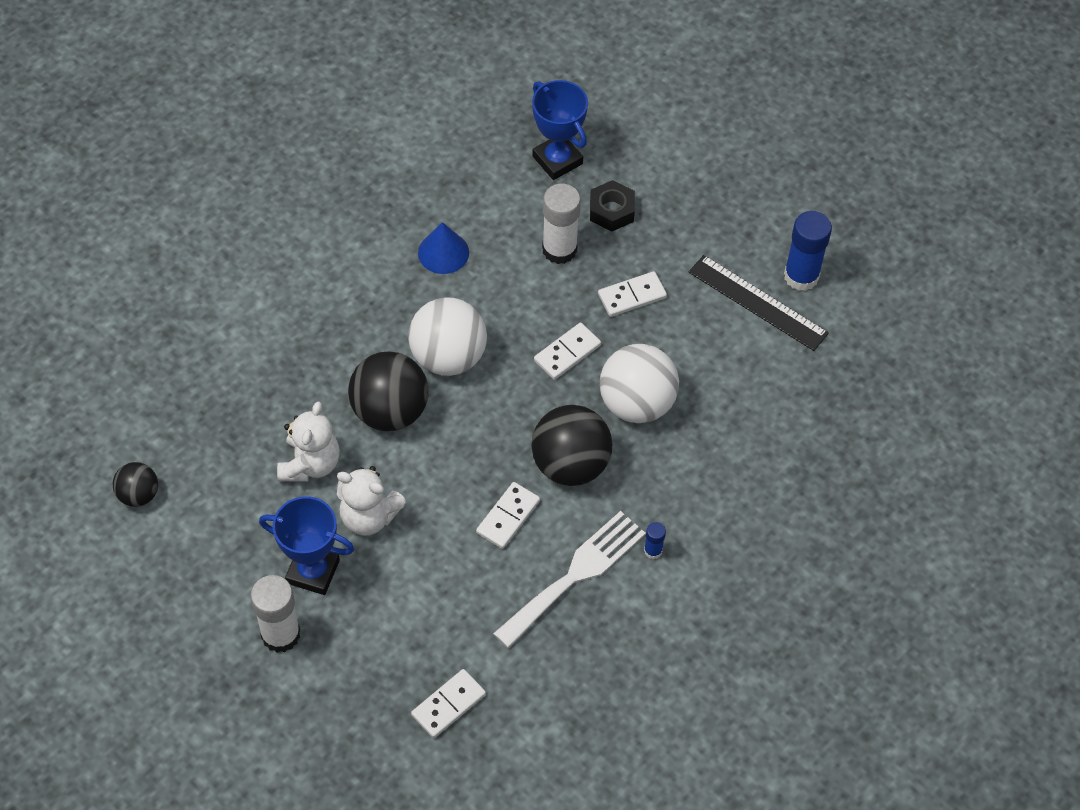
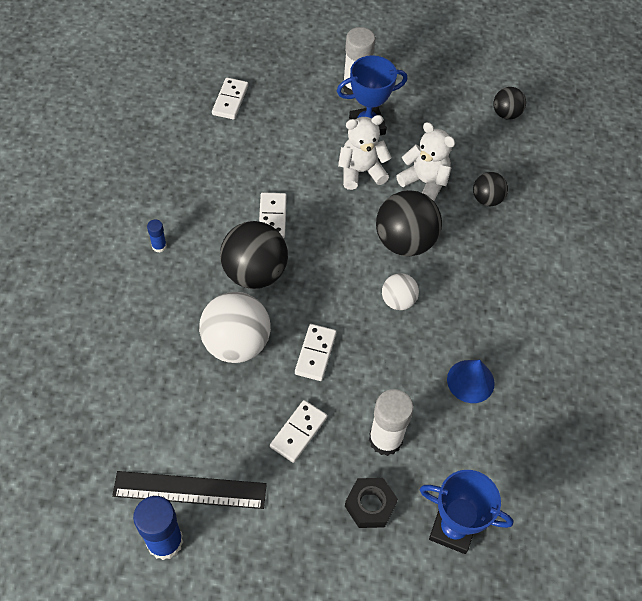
camera: 145 degrees right, 0 degrees up
white teddy bear [277,401,340,482] -> white teddy bear turned 150 degrees clockwise [396,122,455,201]
white ball [408,297,487,376] -> white ball [382,273,419,310], size x0.55
white fork [493,511,646,648] -> none
none -> black ball [473,172,508,206]

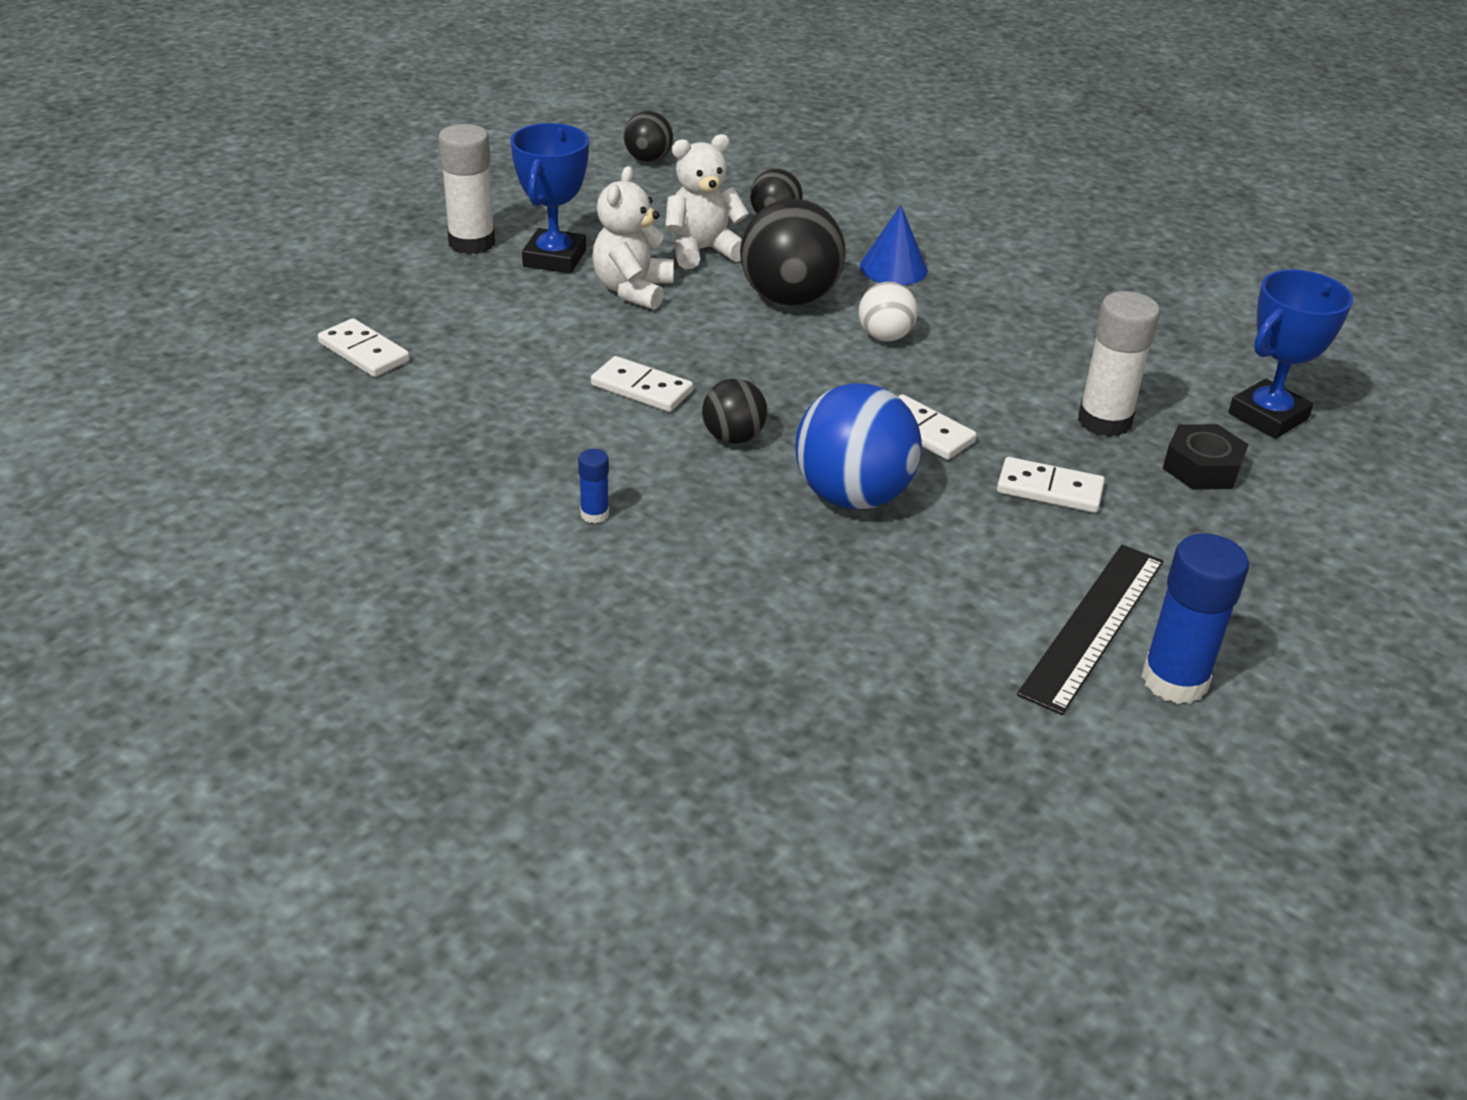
camera: 60 degrees left, 20 degrees down
white ball [199,292,271,363] -> blue ball [795,383,922,509]
black ball [220,221,288,289] -> black ball [702,379,767,444], size x0.55
white domino [270,400,327,463] -> white domino turned 45 degrees counterclockwise [997,457,1105,513]
blue cone [447,360,495,403] -> blue cone moved to [860,205,928,285]

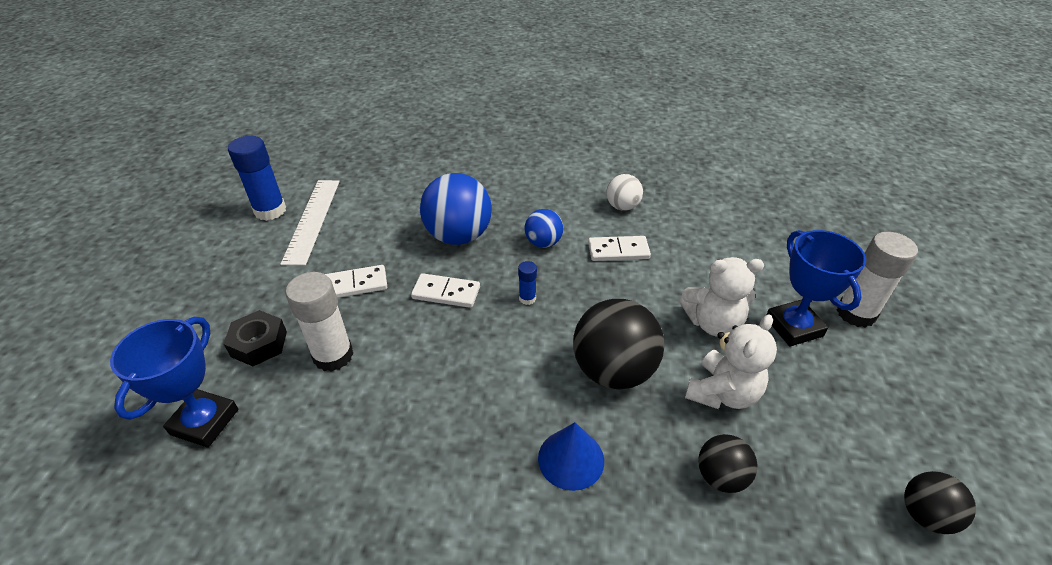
camera: 150 degrees right, 5 degrees up
white domino [318,318,410,377] -> none
blue glue stick [578,449,609,523] -> blue glue stick moved to [518,261,537,305]
white teddy bear [592,166,674,310] -> white teddy bear turned 105 degrees clockwise [680,257,764,337]
black ball [702,379,767,444] -> blue ball [524,209,563,248]
white ball [859,282,918,342] -> white ball moved to [606,174,643,211]
black ruler [1017,545,1164,715] -> white ruler [280,180,340,266]

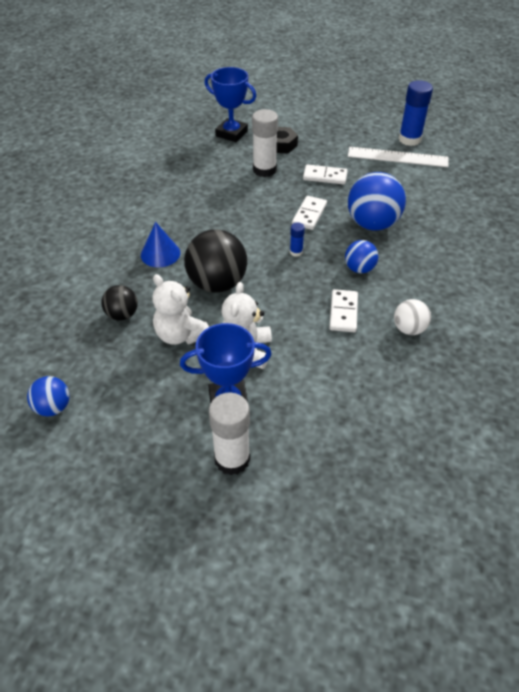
camera: 100 degrees right, 5 degrees up
white domino [325,265,387,298] -> white domino turned 75 degrees counterclockwise [303,164,348,185]
black ball [904,471,976,534] -> blue ball [27,376,70,416]

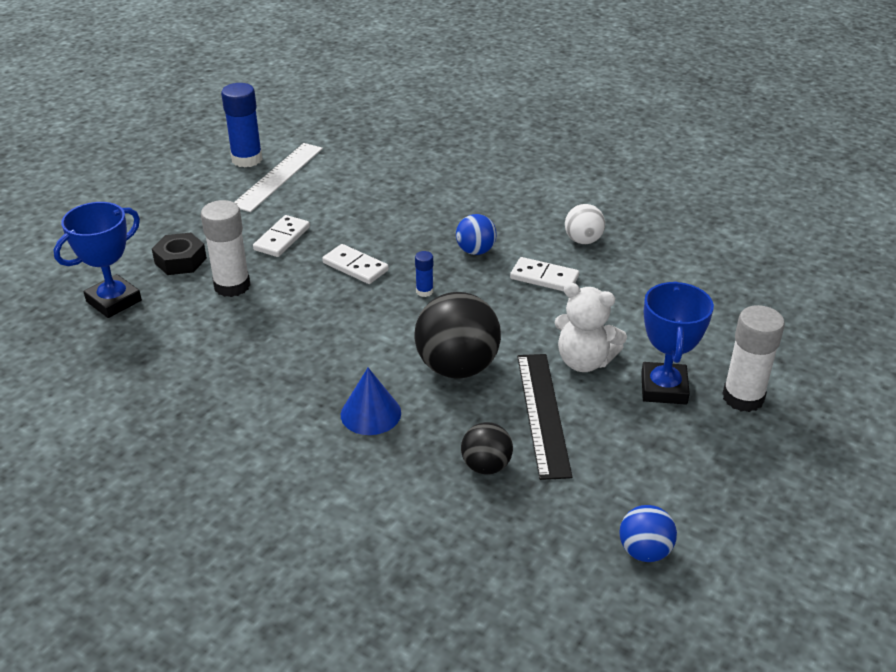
camera: 75 degrees left, 10 degrees down
white teddy bear [152,274,209,345] -> black ruler [517,354,572,480]
blue ball [348,172,406,231] -> none

